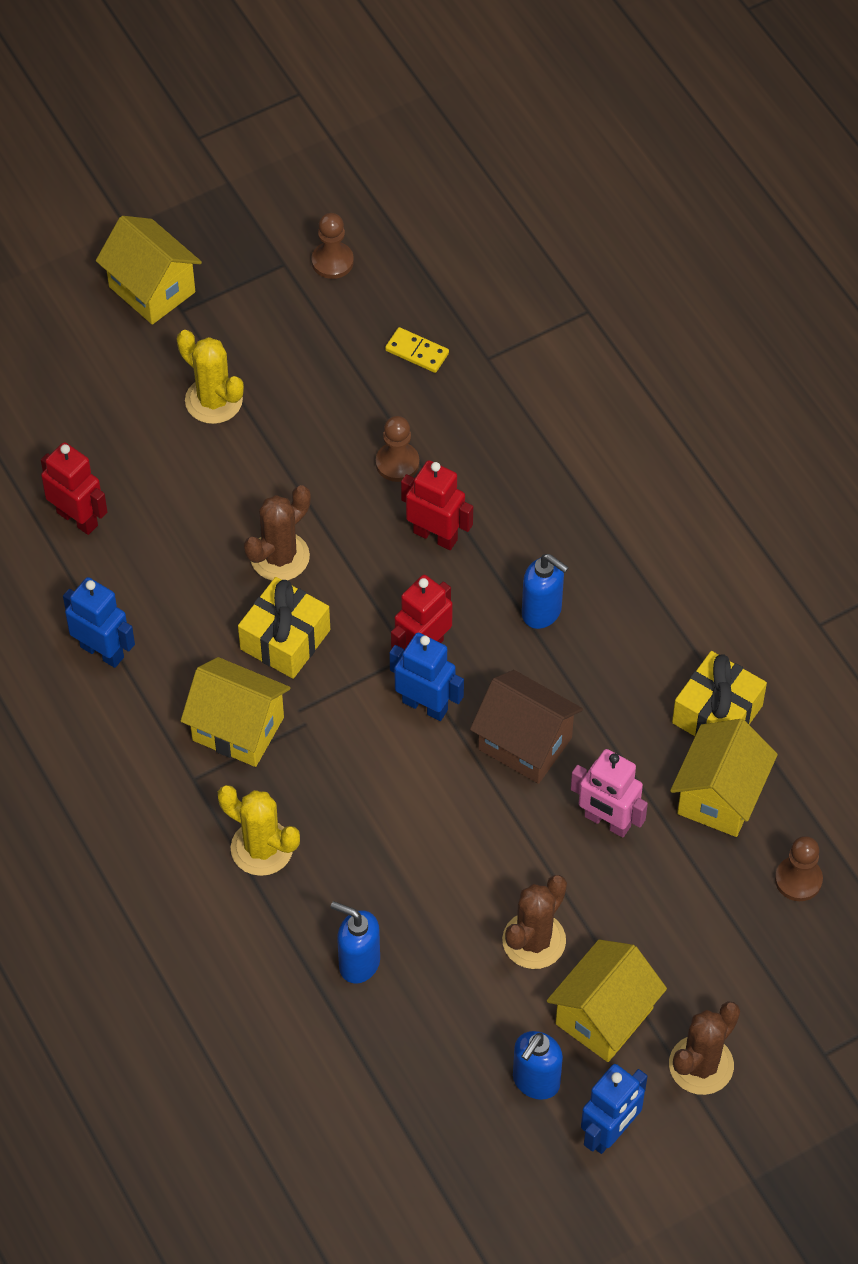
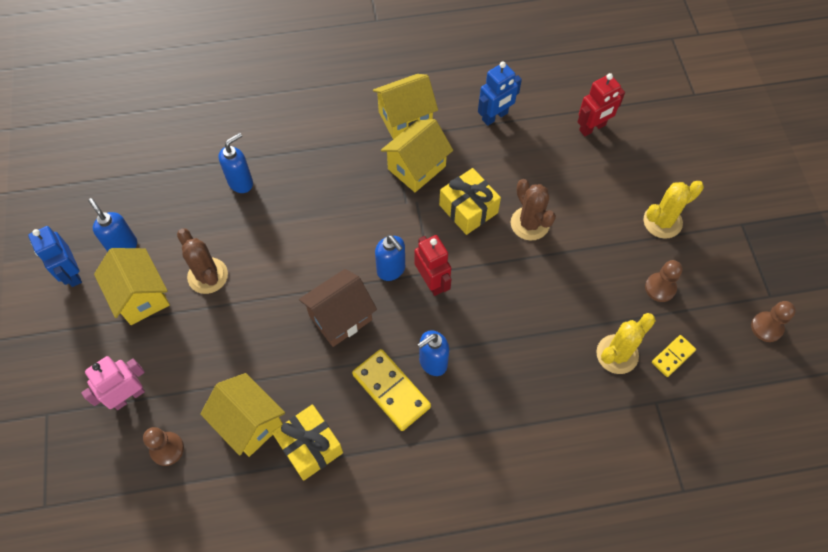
camera: 110 degrees right, 5 degrees up
yellow house [96,216,202,325] -> yellow house moved to [373,74,438,139]
yellow cactus [218,785,300,876] -> yellow cactus moved to [596,313,656,374]
brown pawn [376,416,419,482] -> brown pawn moved to [645,260,683,302]
blue robot [389,633,464,721] -> blue soap dispenser [375,235,405,281]
red robot [401,460,473,550] -> none
pink robot [571,749,648,838] -> pink robot moved to [81,356,145,410]
brown cactus [669,1001,740,1095] -> none
none -> yellow domino [352,349,431,431]

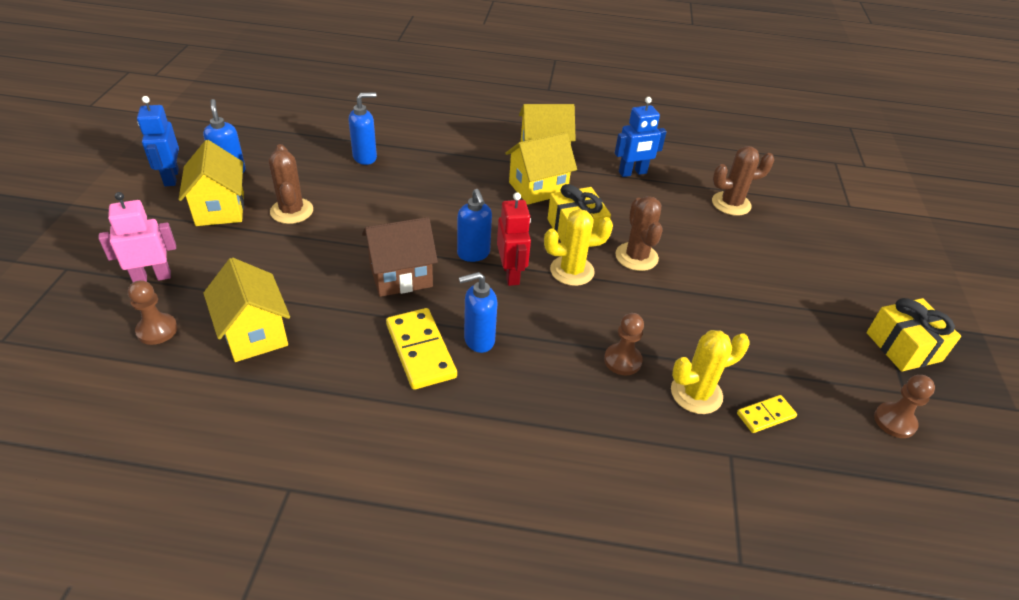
camera: 15 degrees right, 20 degrees down
yellow gift [272,404,343,481] -> yellow gift moved to [866,298,961,372]
red robot [578,73,625,136] -> brown cactus [712,146,774,216]
yellow cactus [644,181,704,239] -> yellow cactus moved to [544,209,613,286]
brown pawn [645,260,683,302] -> brown pawn moved to [604,313,644,375]

